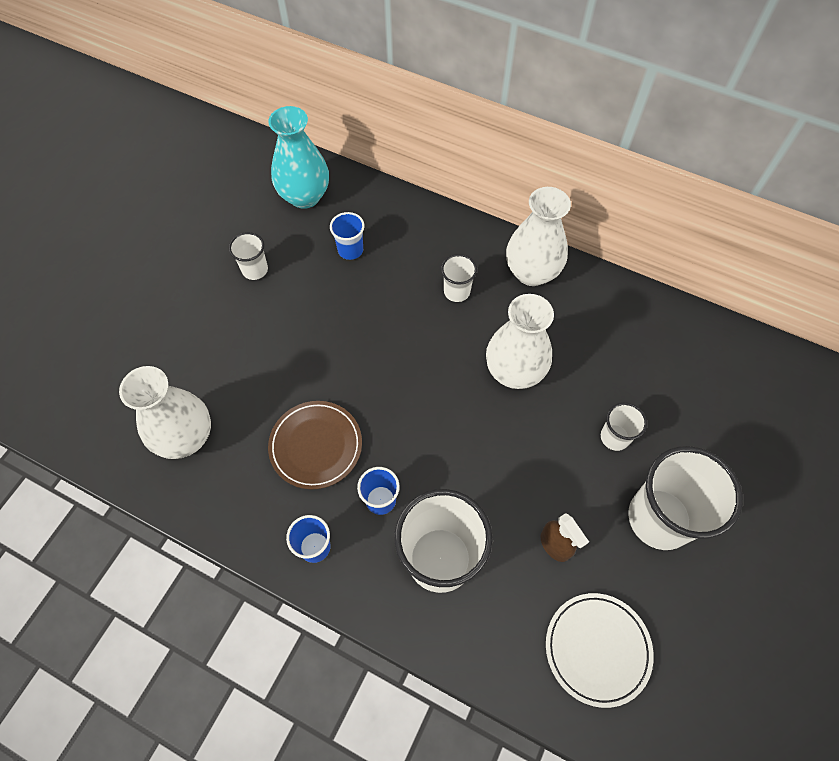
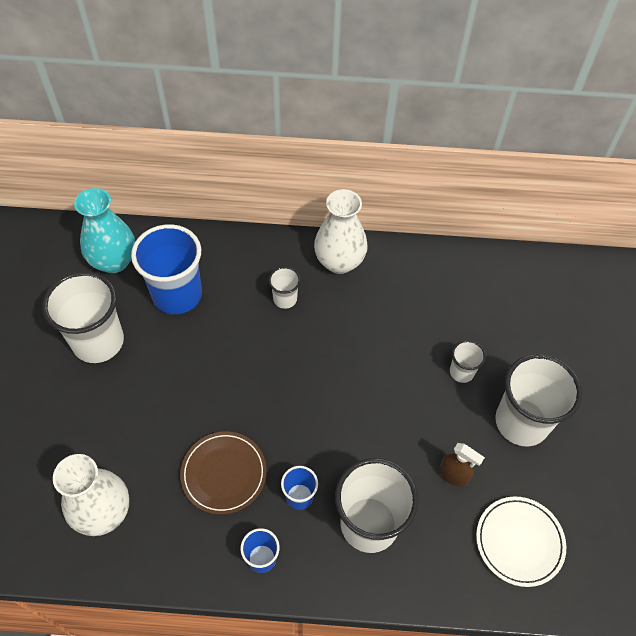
camera: 25 degrees left, 5 degrees down
white cup [229,232,268,280] -> white cup [43,271,124,363], size x2.08
blue cup [330,212,365,260] -> blue cup [131,224,202,314], size x2.08
white vase [486,294,554,389] -> none

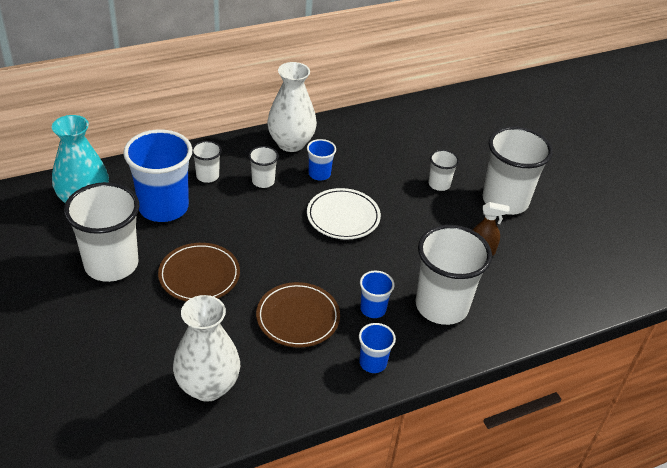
camera: 30 degrees left, 15 degrees down
white plate [476,496,566,587] -> white plate moved to [307,188,381,240]
none -> brown plate [158,243,240,302]
none -> white cup [192,141,222,183]
none -> blue cup [307,139,336,180]

